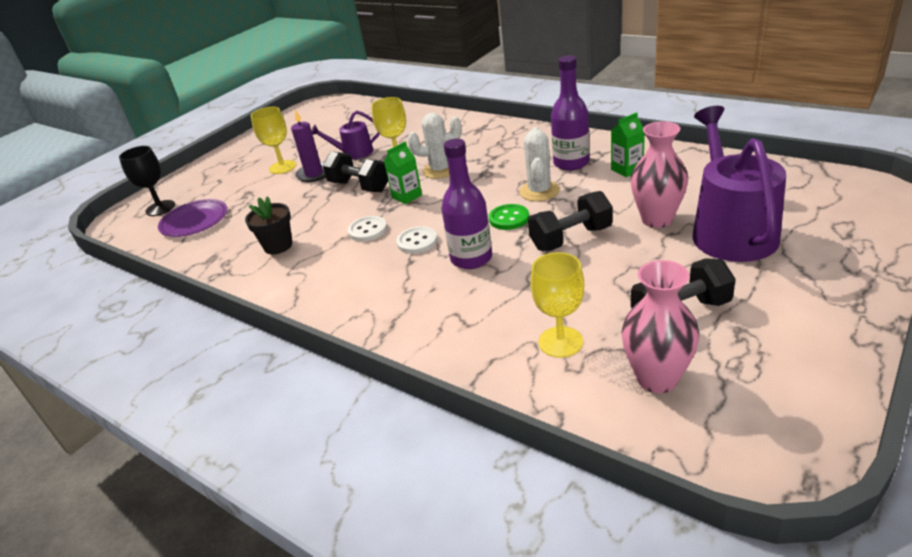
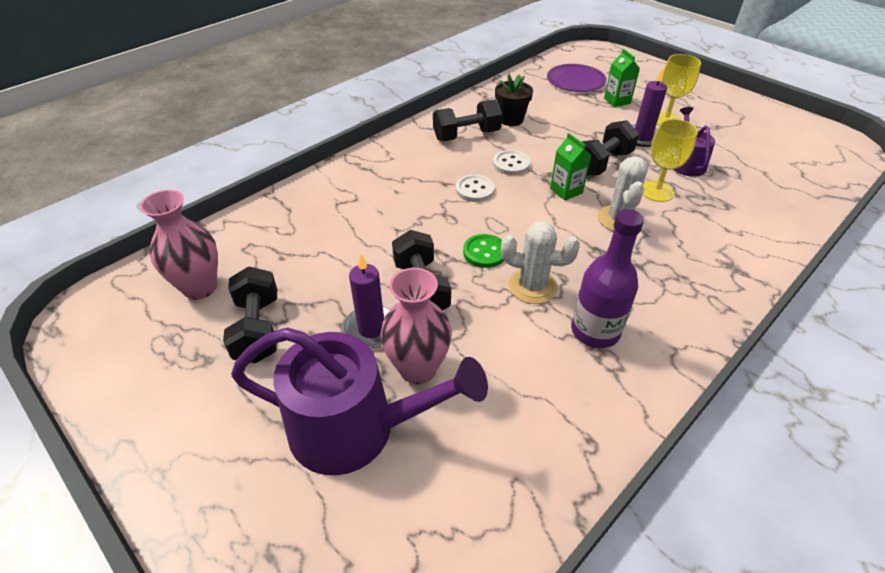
camera: 95 degrees right, 10 degrees up
black goblet [119,146,175,216] -> none
purple bottle [441,139,492,269] -> none
yellow goblet [530,252,584,358] -> none
green carton [611,112,645,177] -> green carton moved to [604,49,640,107]
none -> purple candle [343,254,390,348]
none -> black dumbbell [433,99,502,141]

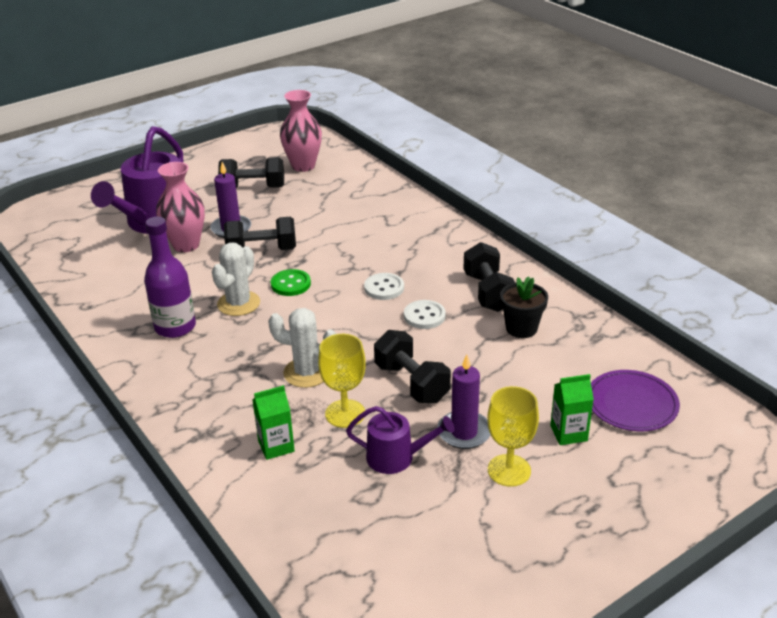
camera: 100 degrees right, 10 degrees down
green carton [550,133,591,201] -> green carton moved to [253,385,295,460]

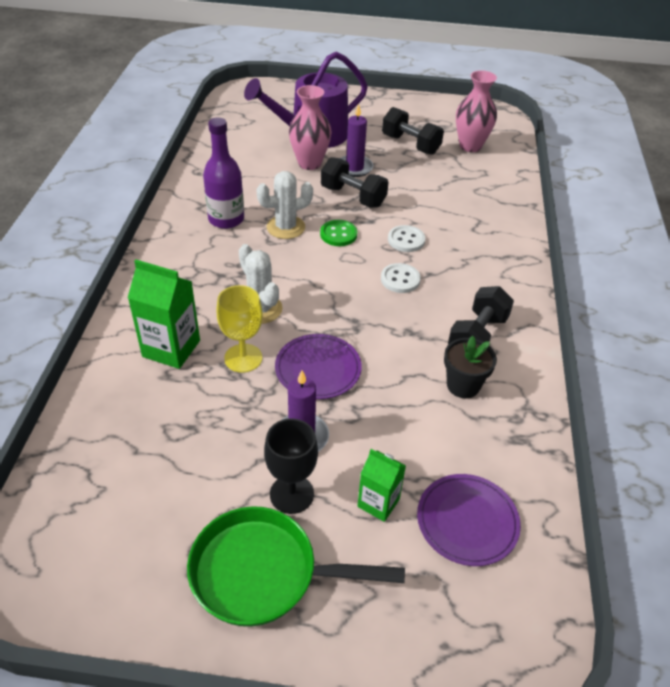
camera: 40 degrees right, 10 degrees up
green carton [253,385,295,460] -> green carton [128,260,200,369], size x1.60
purple watering can [346,406,455,474] -> none
black dumbbell [374,330,451,403] -> purple plate [275,334,362,399]
white button [404,300,446,329] -> white button moved to [388,225,425,252]
yellow goblet [487,386,539,487] -> black goblet [264,418,318,514]
none -> green pan [187,506,405,627]

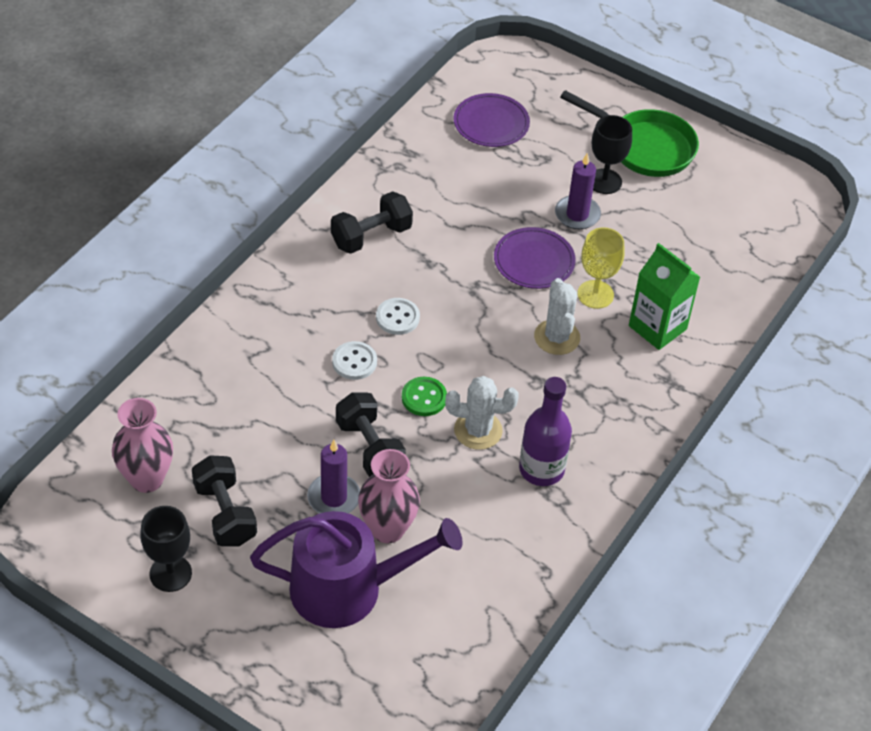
camera: 155 degrees left, 5 degrees up
green carton [358,449,406,522] -> none
black flower pot [444,336,497,398] -> none
none -> black goblet [140,506,192,592]

